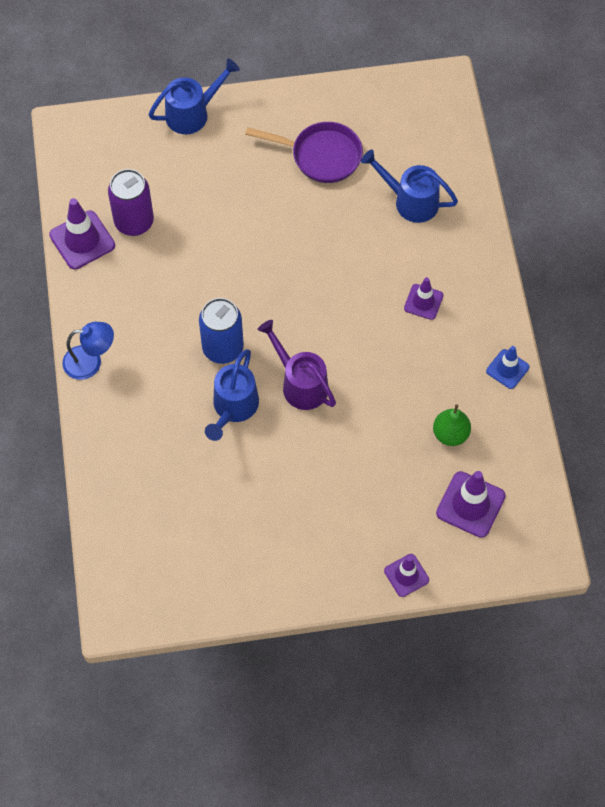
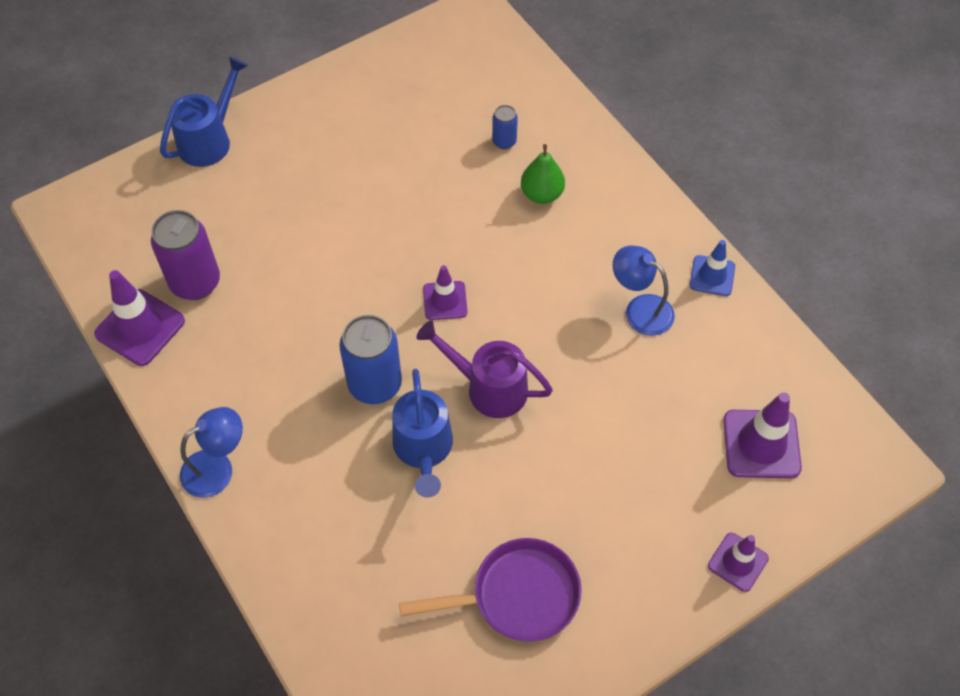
camera: 25 degrees left, 5 degrees down
purple pan [245,122,363,183] -> purple pan moved to [399,538,582,642]
blue watering can [361,150,458,223] -> blue can [492,105,518,149]
purple traffic cone [404,277,443,320] -> purple traffic cone moved to [423,265,468,320]
green pear [433,404,471,446] -> green pear moved to [521,144,565,204]
none -> blue lamp [613,246,675,336]

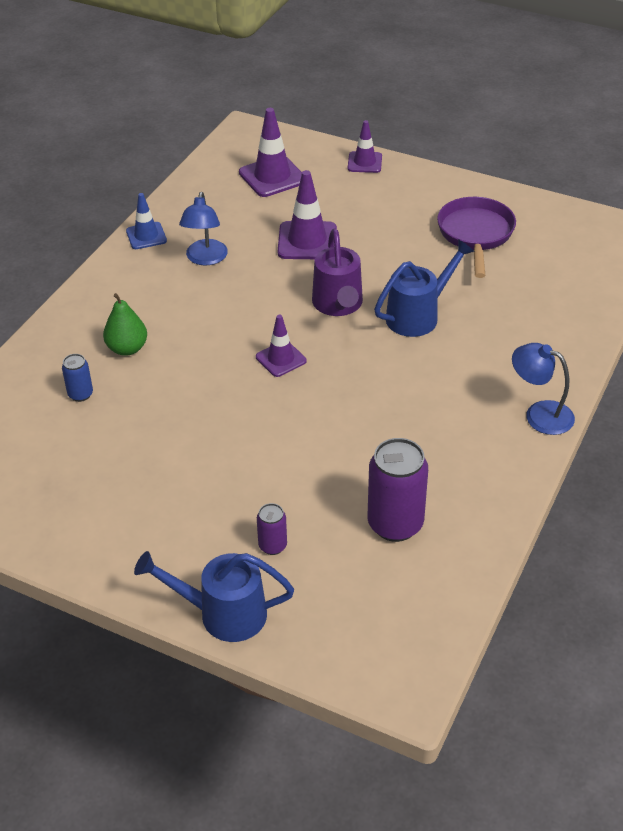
camera: 120 degrees left, 15 degrees down
purple traffic cone [94,270,185,366] -> purple traffic cone moved to [278,170,337,259]
blue can [339,315,402,404] -> none
purple pan [399,538,582,642] -> purple pan turned 45 degrees clockwise [437,197,516,278]
none -> purple can [257,503,287,555]

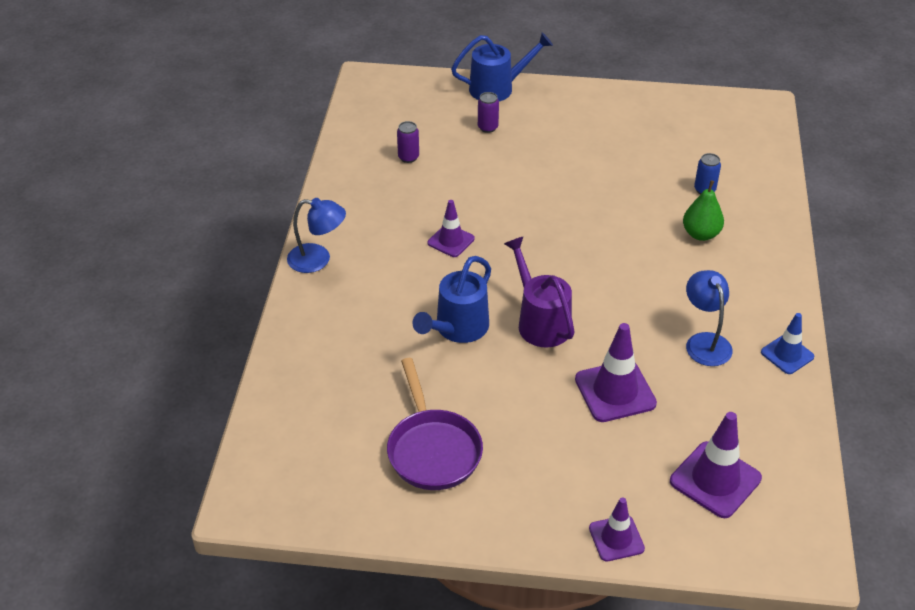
camera: 160 degrees right, 0 degrees up
purple traffic cone [256,315,307,377] -> purple traffic cone moved to [428,200,475,257]
purple can [368,438,428,542] -> purple can [397,121,419,163], size x0.50

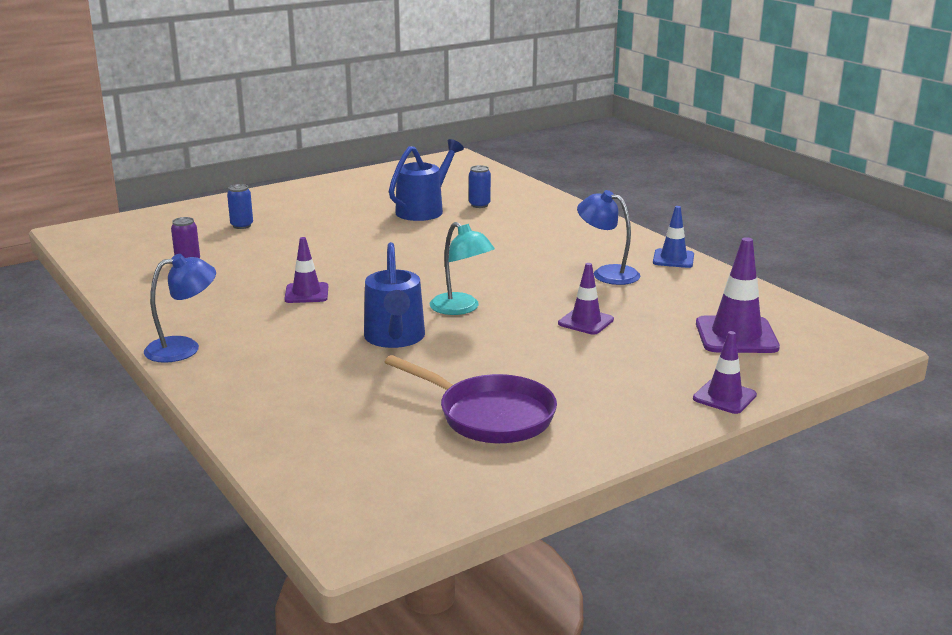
camera: 40 degrees left, 20 degrees down
blue watering can [451,32,553,101] -> blue watering can moved to [389,139,464,221]
purple can [478,92,499,133] -> blue can [227,184,253,229]
purple watering can [504,237,575,348] -> turquoise lamp [430,222,495,315]
purple traffic cone [575,323,657,422] -> purple traffic cone [558,263,614,335], size x0.62
green pear [683,180,724,241] -> none

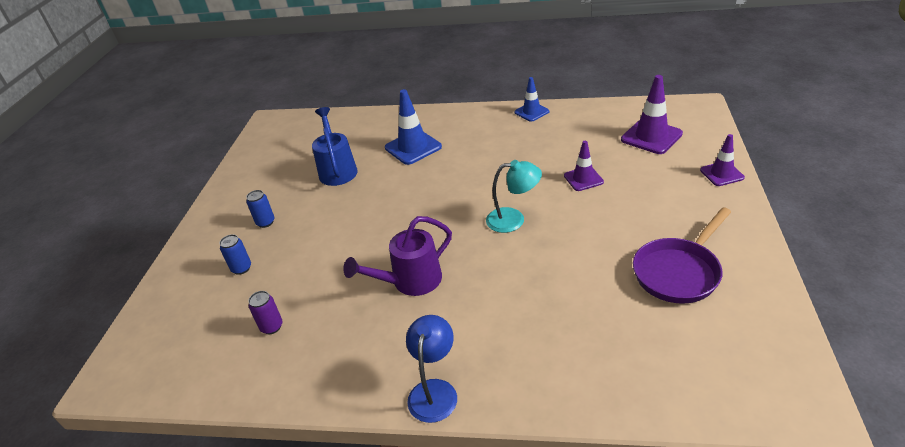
camera: 45 degrees left, 15 degrees up
purple traffic cone [284,237,328,303] -> purple watering can [343,216,452,296]
blue watering can [364,242,425,348] -> none
purple pan [385,355,557,443] -> purple pan turned 150 degrees clockwise [633,207,731,304]
blue can [469,165,491,208] -> blue can moved to [246,190,274,228]
blue lamp [577,190,640,285] -> none
none -> blue traffic cone [385,89,442,165]

